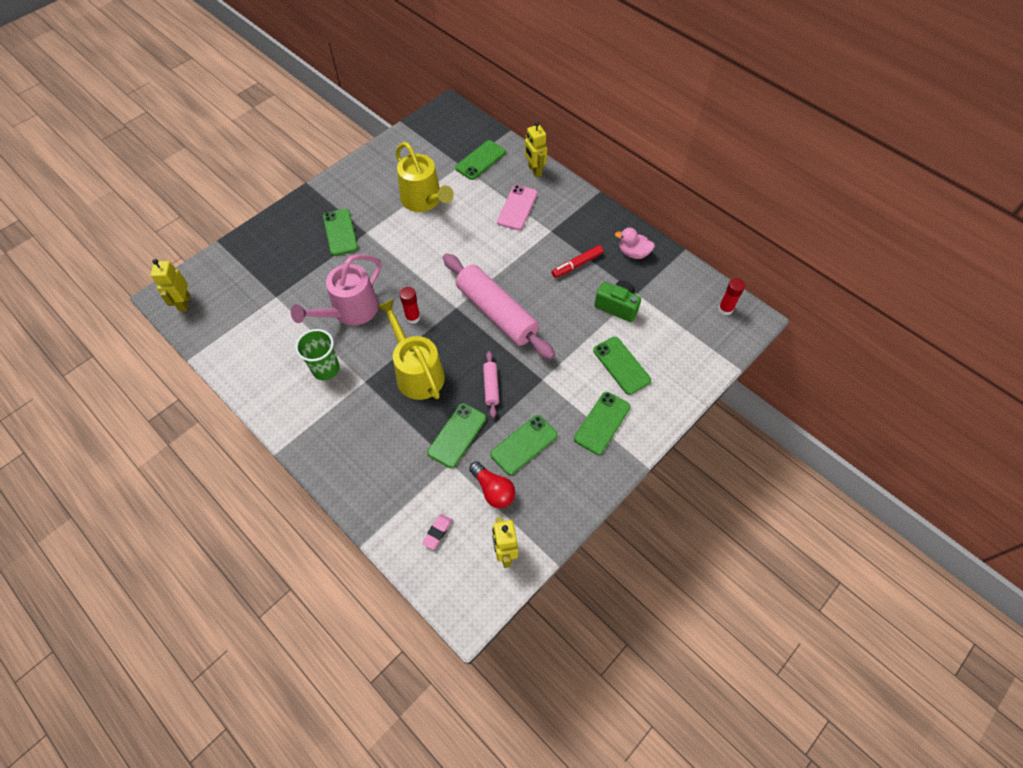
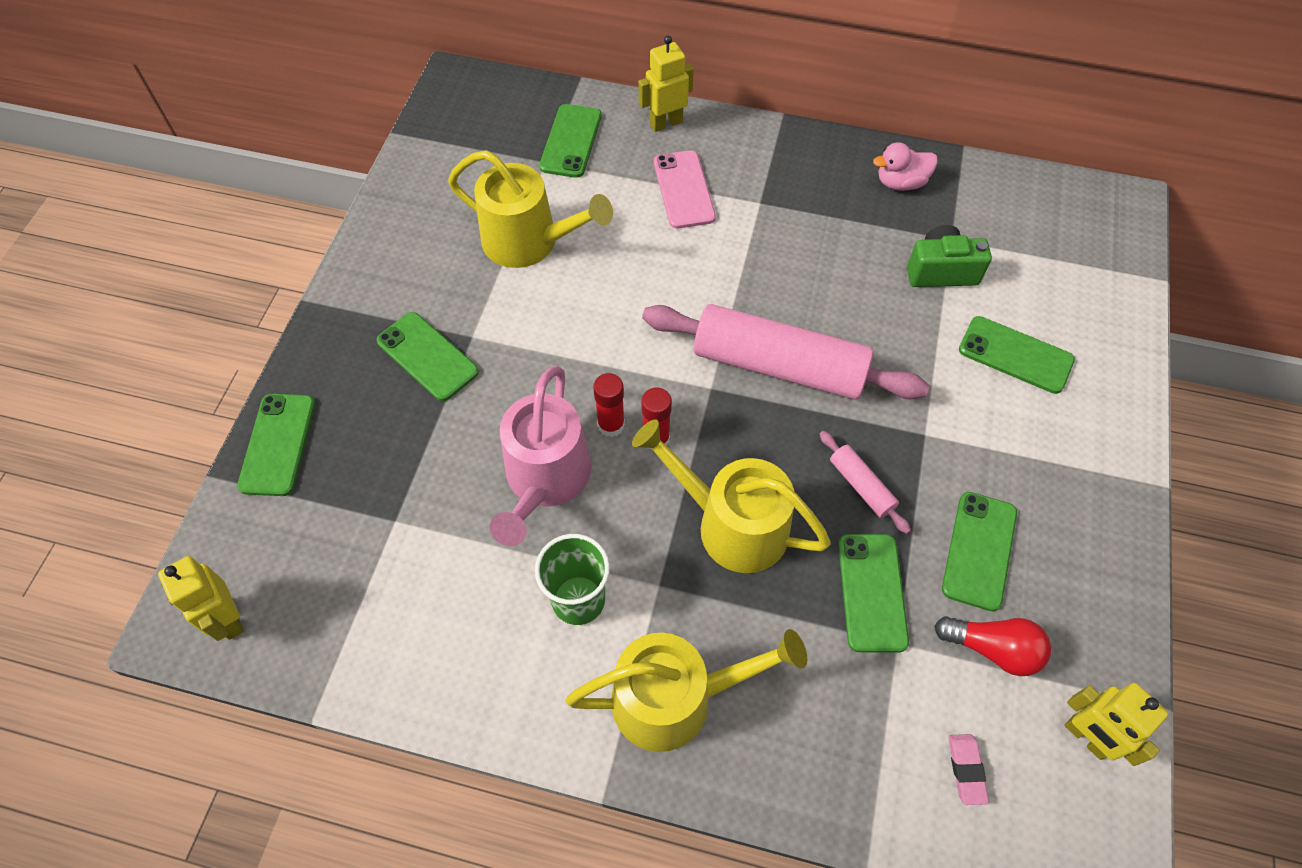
camera: 30 degrees left, 0 degrees up
yellow robot [525,122,547,178] -> yellow robot turned 120 degrees clockwise [638,36,694,132]
red marker [552,245,604,278] -> none
green phone [574,392,631,455] -> green phone moved to [237,394,315,496]
red glue stick [718,278,745,315] -> red glue stick moved to [593,373,625,437]
none -> yellow watering can [566,629,807,752]

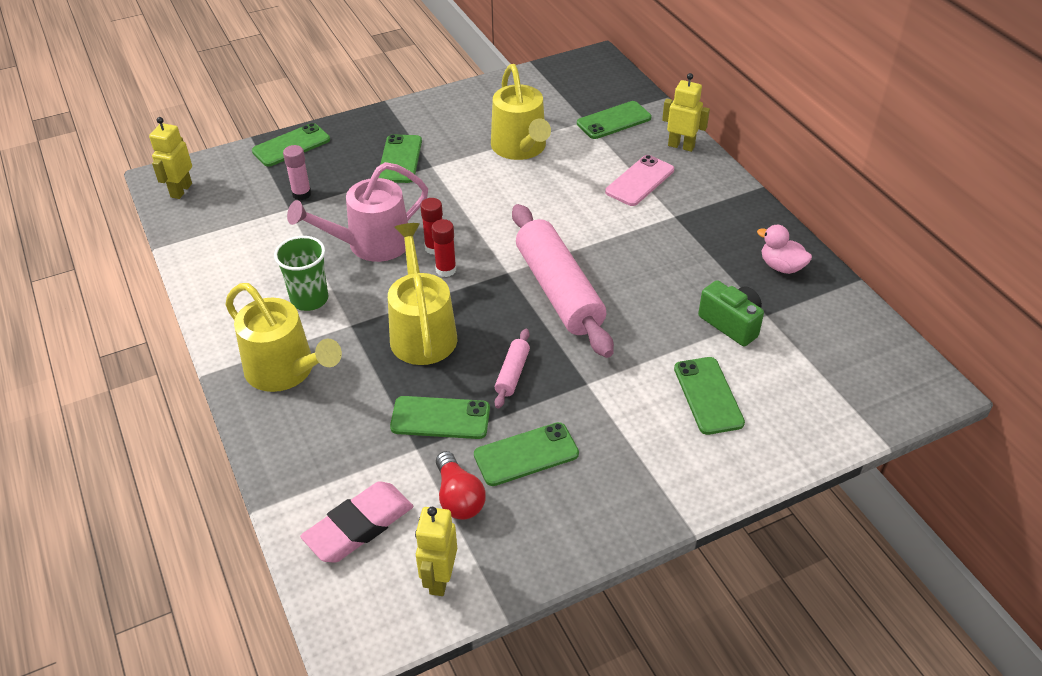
camera: 50 degrees right, 15 degrees down
green phone [838,534,909,653] -> green phone turned 45 degrees clockwise [390,396,490,439]
pink eraser [948,734,989,805] -> pink eraser [300,481,413,563], size x2.04
none -> pink glue stick [283,145,311,200]

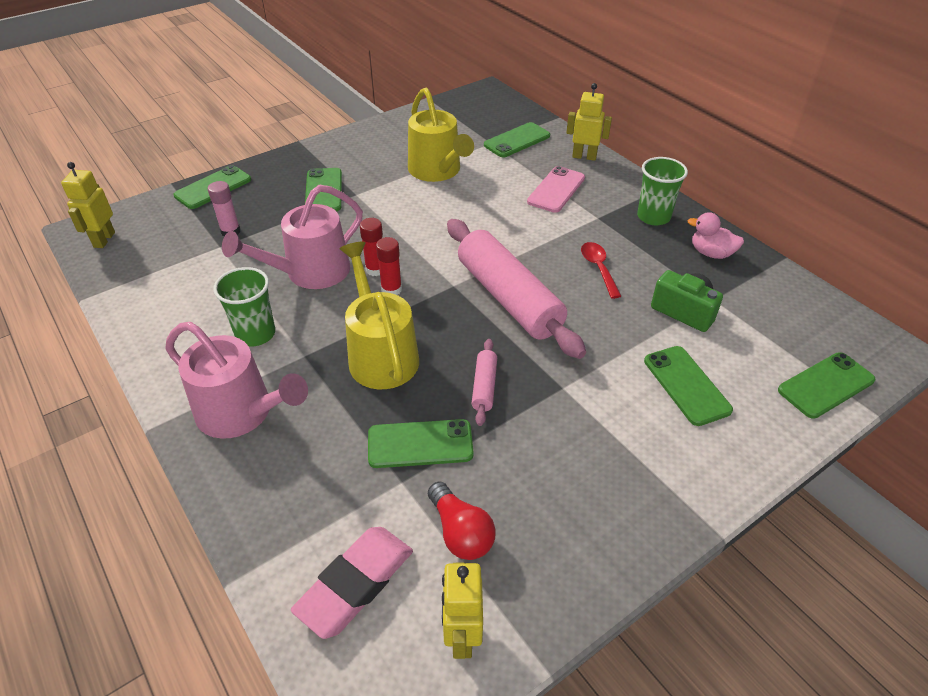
camera: 10 degrees left, 0 degrees up
yellow watering can [225,283,342,392] -> pink watering can [165,322,308,439]
green phone [474,422,579,486] -> green phone moved to [778,352,876,419]
none -> red spoon [581,242,621,299]
none -> green cup [637,157,688,225]

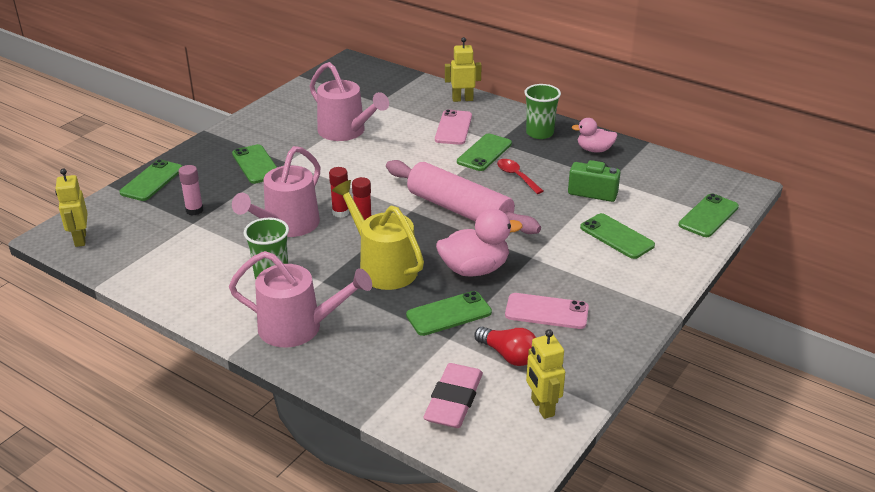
camera: 20 degrees left, 10 degrees down
yellow watering can [408,88,474,182] -> pink watering can [310,62,389,141]
pink rolling pin [471,339,497,426] -> pink duck [436,209,523,277]
green phone [484,122,550,157] -> green phone moved to [457,133,512,171]
none -> pink phone [505,293,589,329]

